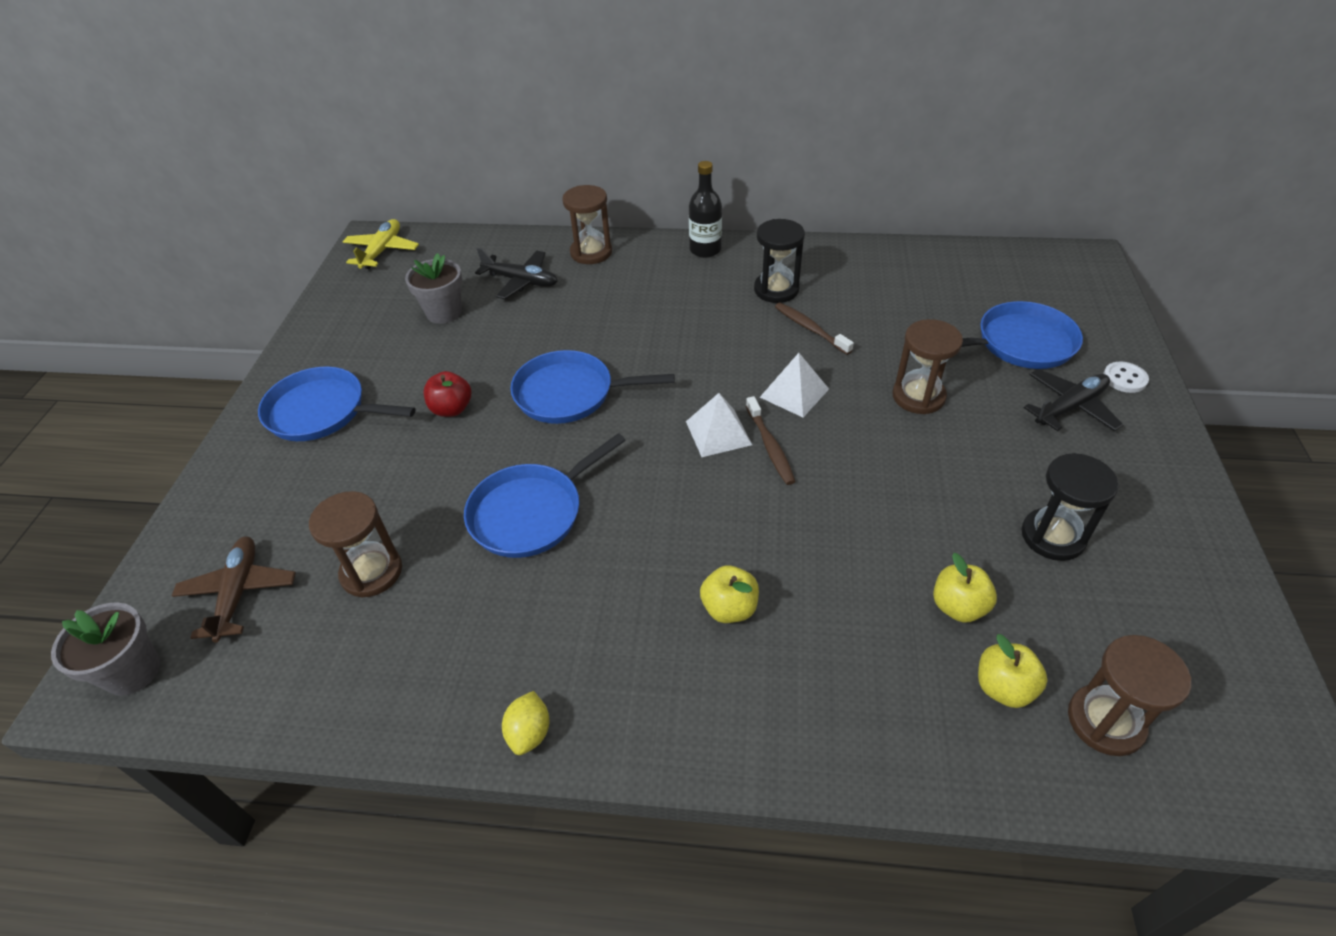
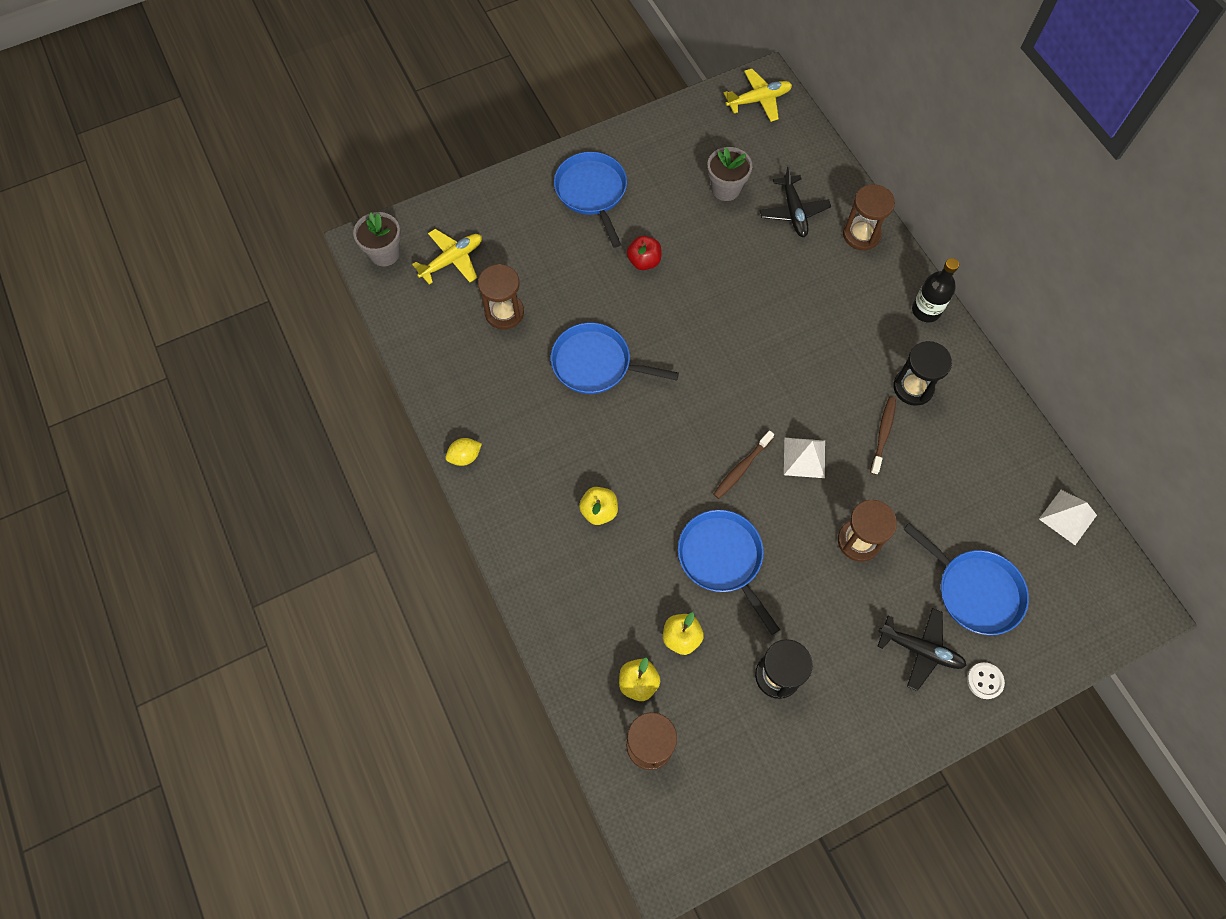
camera: 55 degrees right, 20 degrees up
brown plane [172,536,296,642] -> yellow plane [412,229,482,284]
blue pan [510,350,675,424] -> blue pan moved to [678,510,780,635]
white pyramid [686,393,752,457] -> white pyramid moved to [1039,490,1097,545]

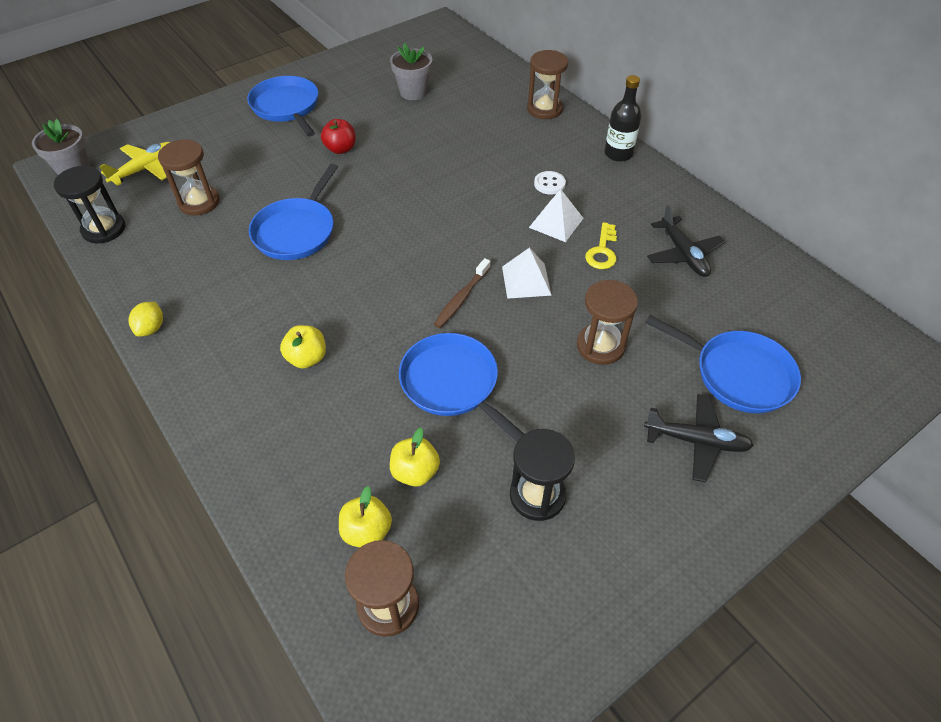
camera: 10 degrees left, 15 degrees down
yellow lemon [445,438,482,466] -> yellow lemon turned 45 degrees counterclockwise [129,302,163,337]
blue pan [551,323,679,394] -> blue pan turned 75 degrees counterclockwise [249,164,338,260]
yellow plane [724,69,792,122] -> none
black plane [759,165,831,237] -> black plane moved to [647,205,725,277]
brown toothbrush [870,397,896,475] -> yellow key [585,222,617,269]
black hourglass [893,341,952,406] -> black hourglass moved to [54,166,125,244]
white button [967,662,1005,699] -> white button moved to [534,171,566,194]
white pyramid [1039,490,1097,545] -> white pyramid moved to [529,189,583,242]

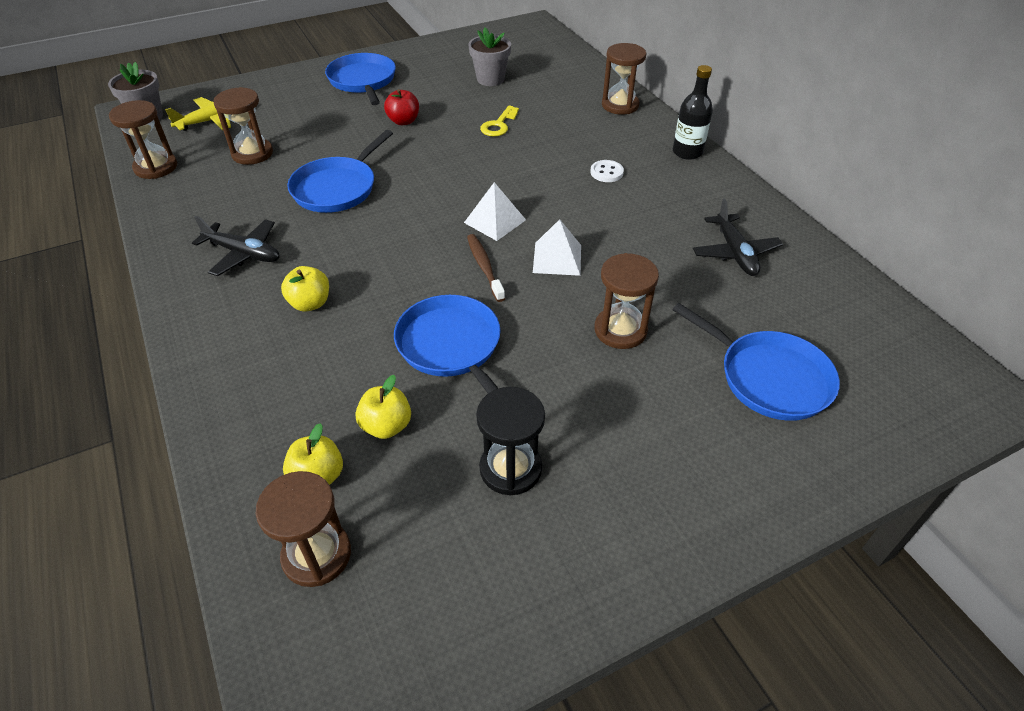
camera: 10 degrees right, 5 degrees down
black hourglass [54,166,125,244] -> brown hourglass [109,100,177,179]
yellow lemon [129,302,163,337] -> none
brown toothbrush [434,258,491,328] -> brown toothbrush turned 120 degrees clockwise [467,234,505,302]
white pyramid [529,189,583,242] -> white pyramid moved to [464,182,526,241]
yellow key [585,222,617,269] -> yellow key moved to [480,105,519,136]
black plane [644,394,754,482] -> black plane moved to [192,216,280,276]

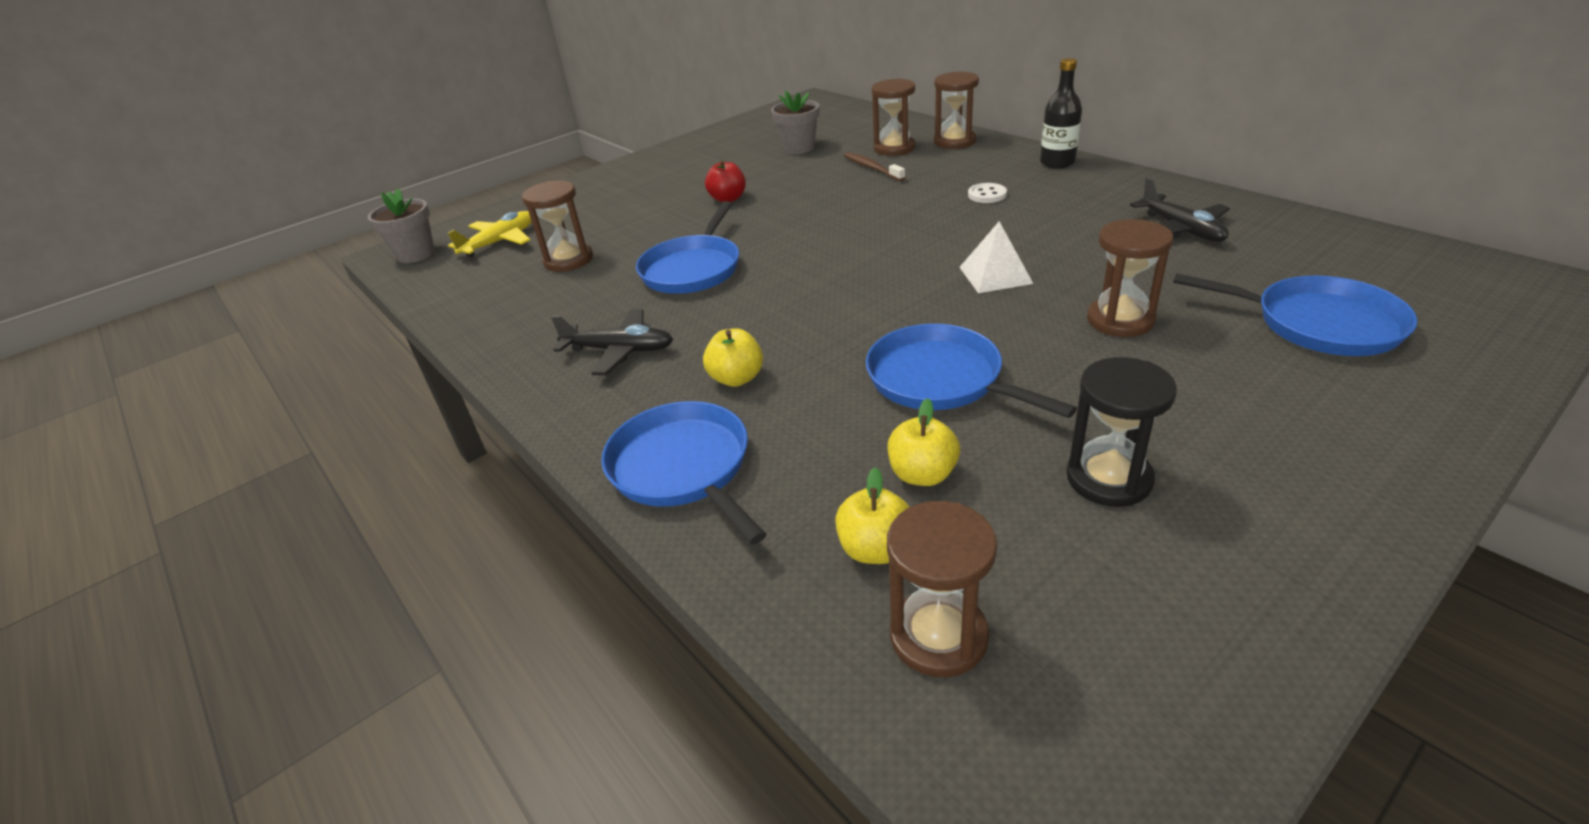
camera: 10 degrees left, 10 degrees down
brown hourglass [109,100,177,179] -> brown hourglass moved to [872,79,915,156]
blue pan [325,53,396,105] -> blue pan moved to [601,401,767,544]
white pyramid [464,182,526,241] -> none
brown toothbrush [467,234,505,302] -> brown toothbrush moved to [844,152,905,181]
yellow key [480,105,519,136] -> none

